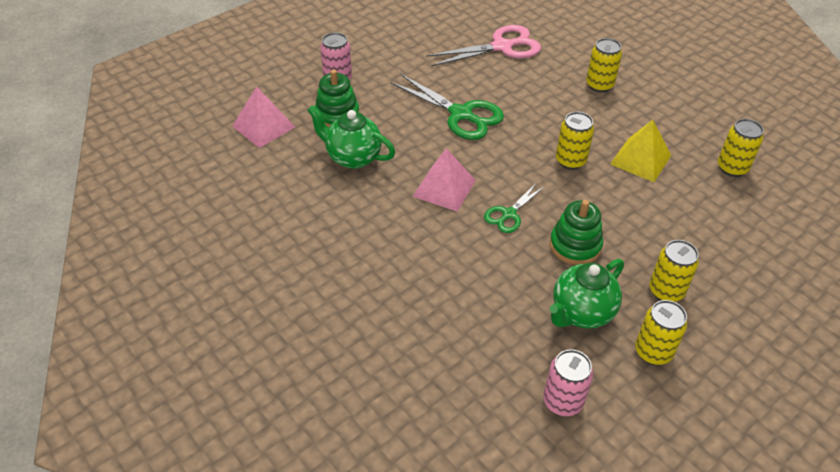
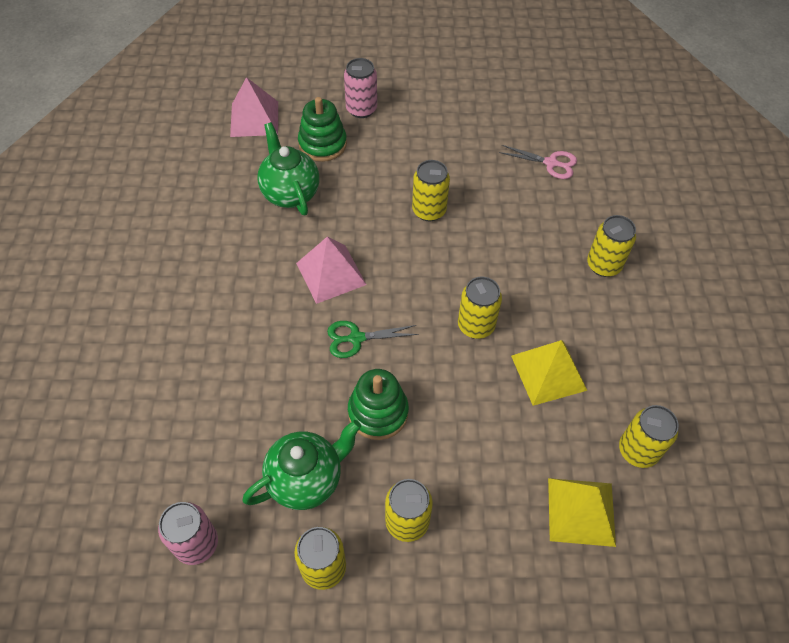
camera: 40 degrees right, 10 degrees up
green scissors [390,74,504,140] -> yellow can [412,160,450,221]
pink scissors [426,25,541,66] -> pink scissors [499,145,577,179], size x0.56
green teapot [550,259,624,329] -> green teapot turned 150 degrees clockwise [242,420,361,510]
none -> yellow pyramid [548,478,616,547]

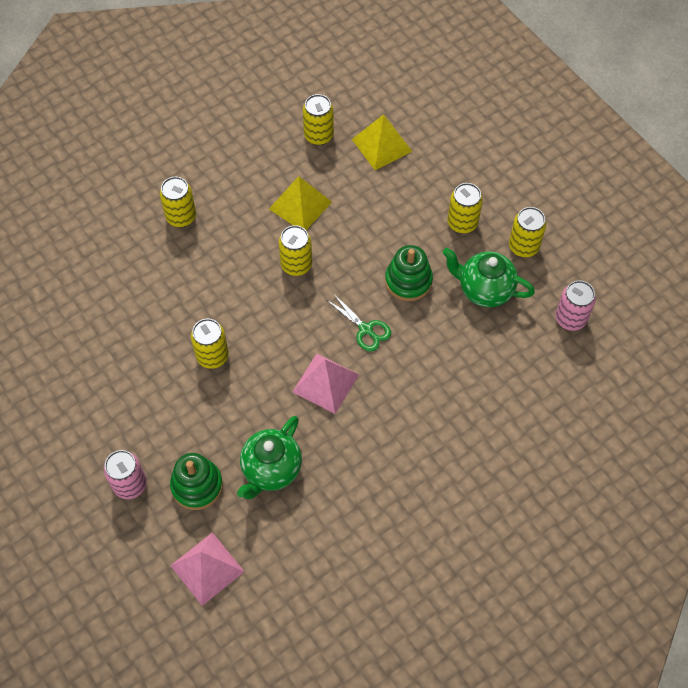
camera: 125 degrees left, 5 degrees up
pink scissors [499,145,577,179] -> none

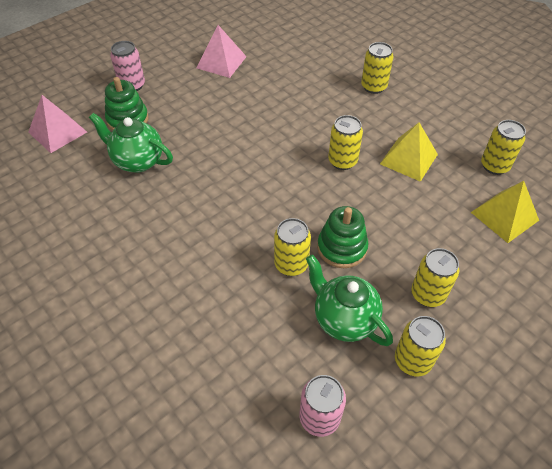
camera: 85 degrees right, 10 degrees down
yellow can [191,319,229,369] -> yellow can moved to [274,218,311,276]
pink pyramid [293,353,359,414] -> pink pyramid moved to [197,25,247,78]
green scissors [327,294,391,351] -> none
green teapot [443,248,535,307] -> green teapot turned 60 degrees counterclockwise [306,254,393,346]

